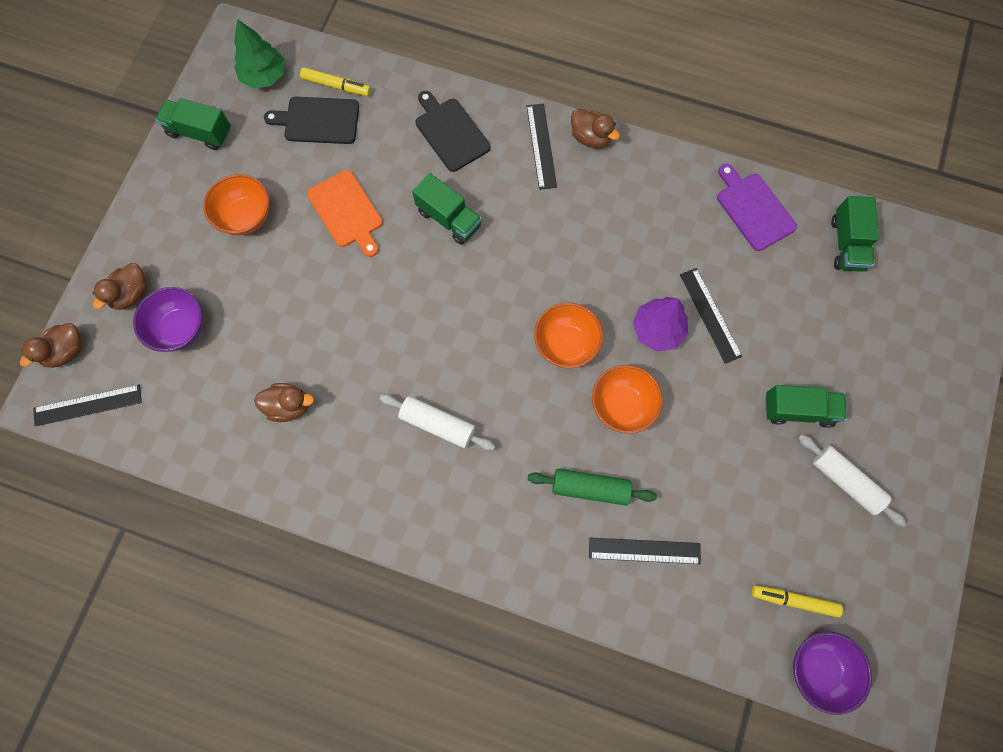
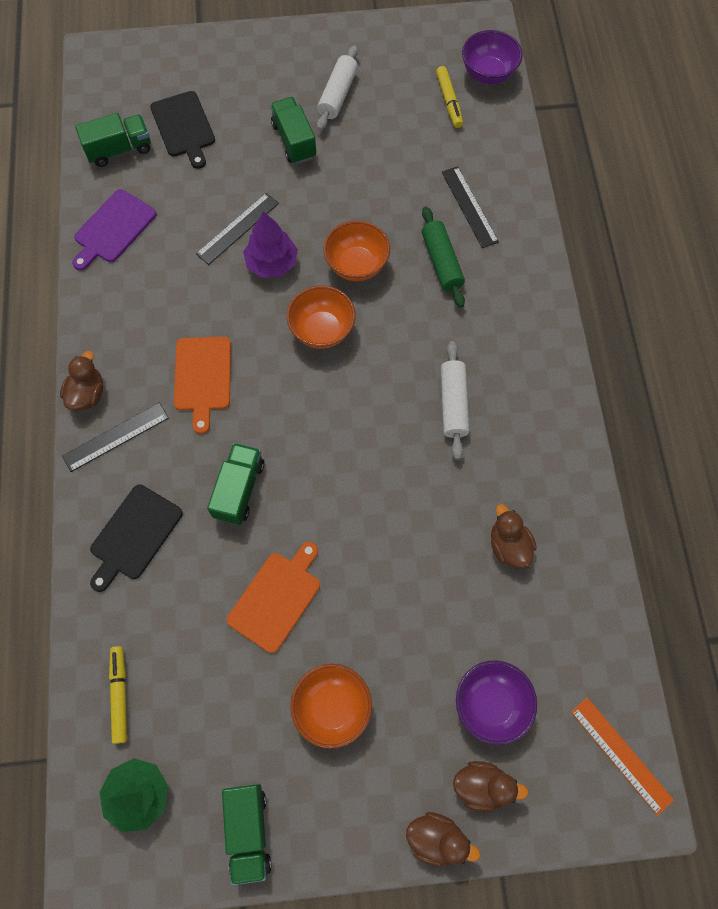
camera: 115 degrees left, 5 degrees down
brown duck [20,323,81,368] -> brown duck moved to [406,812,480,867]
black ruler [33,385,142,426] -> orange ruler [571,697,674,816]
black cutting board [264,97,359,144] -> black cutting board moved to [150,91,215,169]
none -> orange cutting board [174,337,231,434]

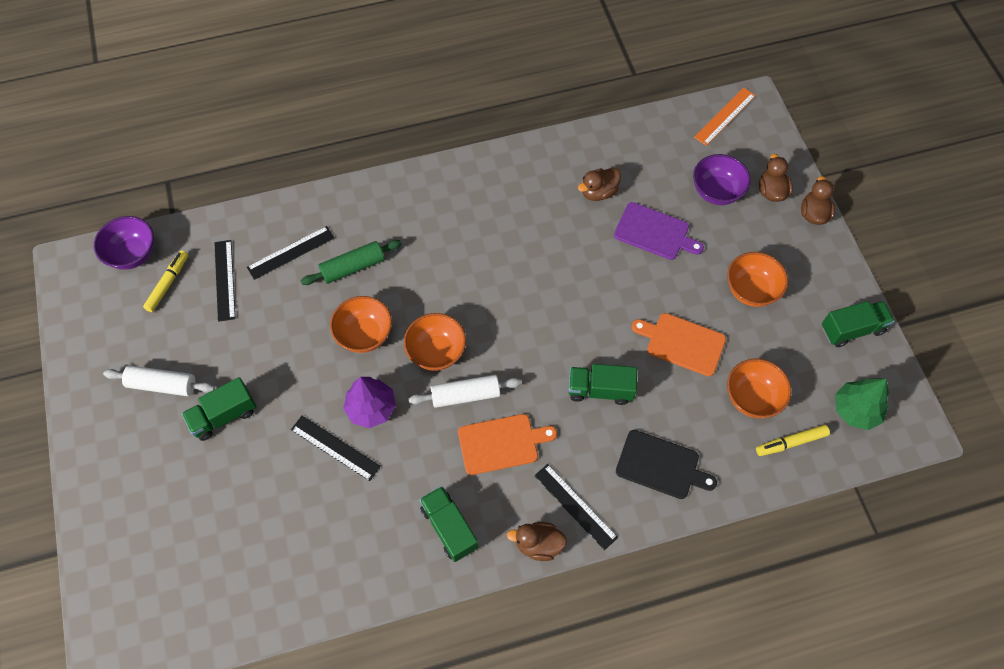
camera: 100 degrees left, 5 degrees down
purple cutting board [72,189,157,271] -> purple cutting board moved to [614,202,704,260]
green truck [75,113,151,167] -> green truck moved to [419,486,478,562]
black cutting board [150,91,215,169] -> none
yellow marker [436,66,463,128] -> yellow marker turned 45 degrees counterclockwise [143,250,188,312]
white rolling pin [441,341,469,460] -> white rolling pin moved to [408,375,522,408]
none -> black ruler [215,240,236,322]
none -> orange bowl [727,358,792,418]

